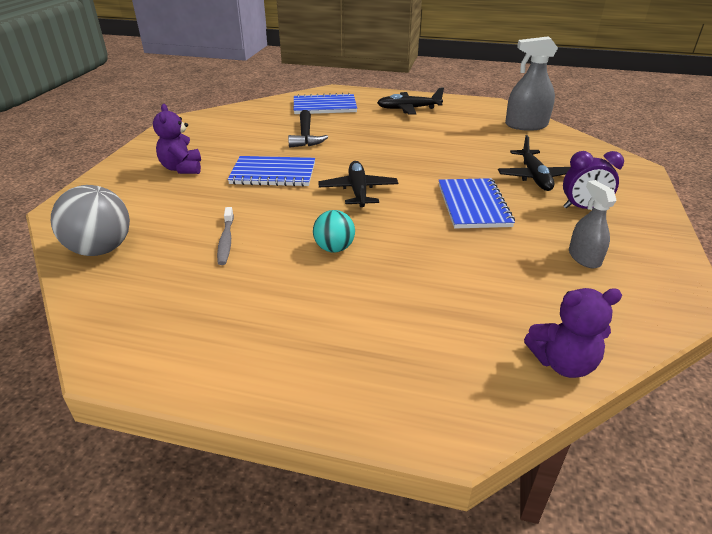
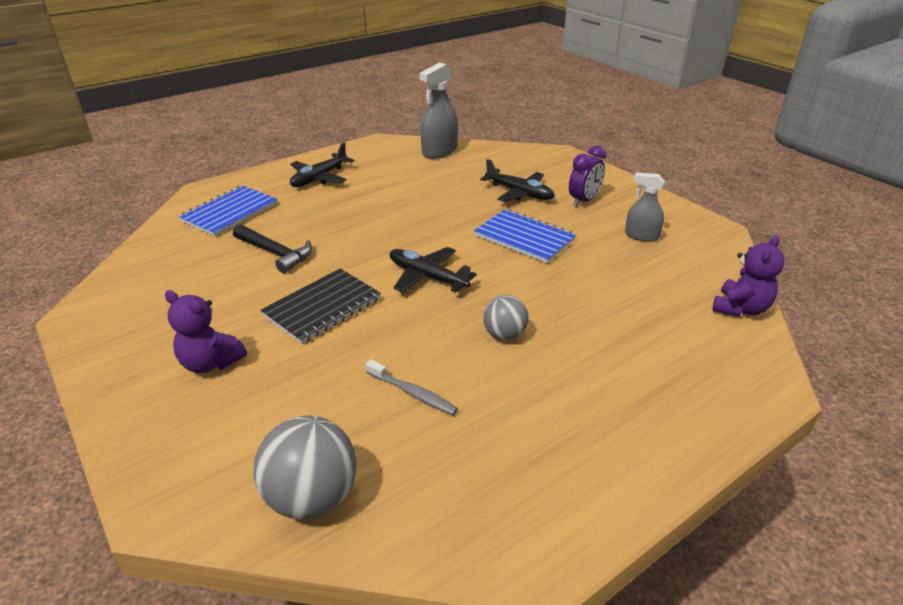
camera: 50 degrees left, 0 degrees up
blue notebook [227,156,315,187] -> black notebook [261,268,381,344]
turquoise ball [313,210,355,252] -> grey ball [483,295,529,340]

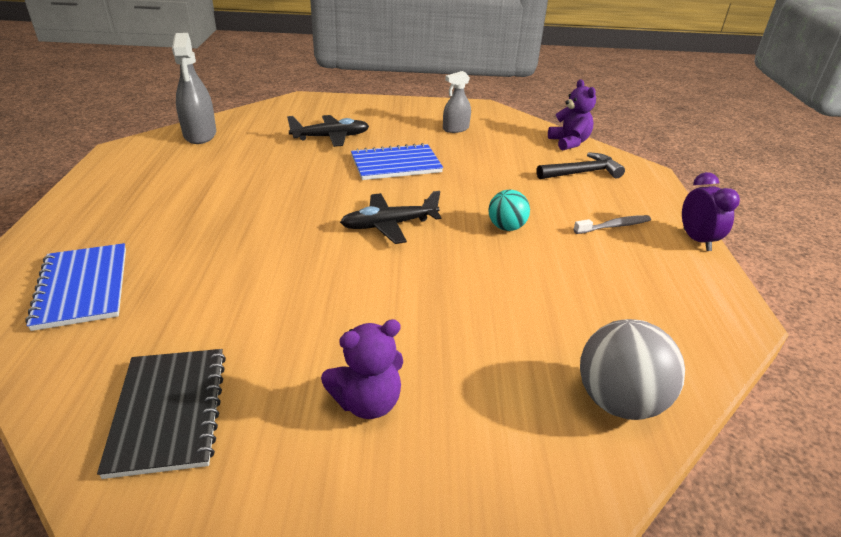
camera: 55 degrees left, 0 degrees up
black hammer [233,224,312,273] -> black hammer moved to [536,152,625,179]
black notebook [261,268,381,344] -> black notebook moved to [97,349,226,479]
black plane [290,142,354,187] -> none
grey toothbrush [366,359,458,415] -> grey toothbrush moved to [573,215,651,234]
grey ball [483,295,529,340] -> turquoise ball [488,190,530,231]
purple clock [569,146,606,207] -> purple clock moved to [682,172,740,251]

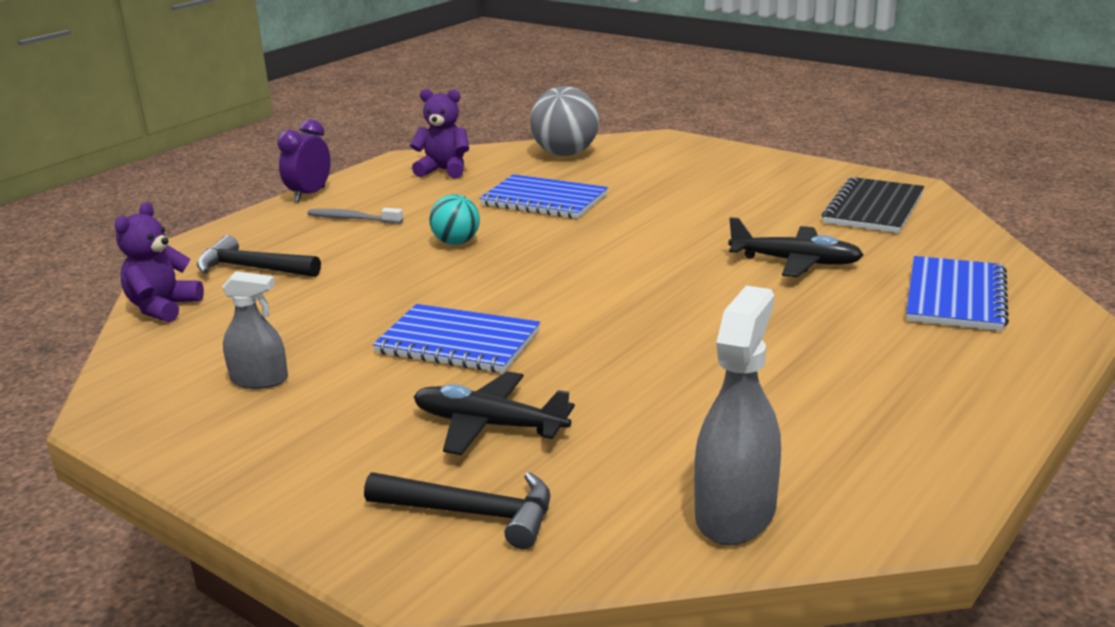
camera: 140 degrees left, 10 degrees down
purple teddy bear [321,319,403,419] -> purple teddy bear moved to [410,89,469,178]
black plane [340,191,442,244] -> black plane moved to [728,217,863,277]
none -> black hammer [364,472,550,549]
none -> blue notebook [479,174,608,219]

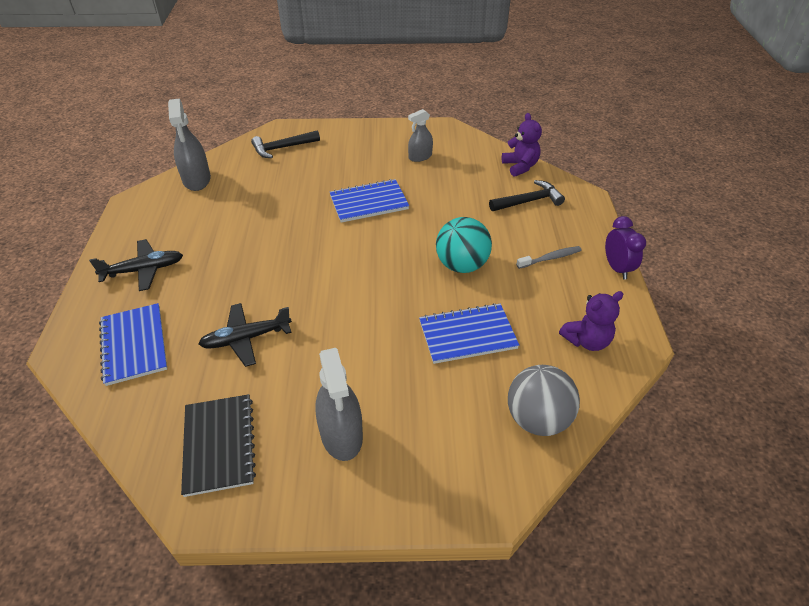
camera: 140 degrees right, 20 degrees up
black plane [413,371,575,455] -> black plane moved to [89,239,183,291]
turquoise ball [429,194,480,245] -> turquoise ball [436,217,492,273], size x1.64
none -> grey spray bottle [315,348,363,461]

